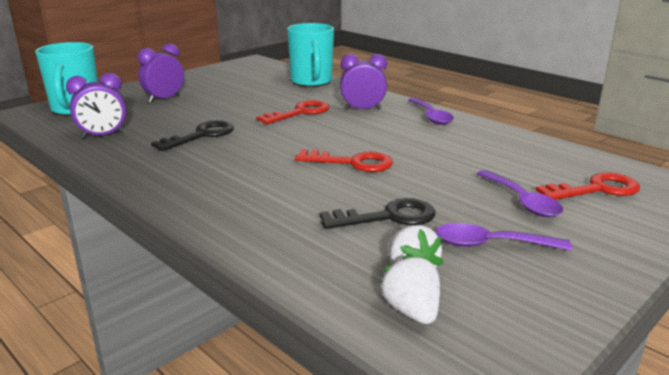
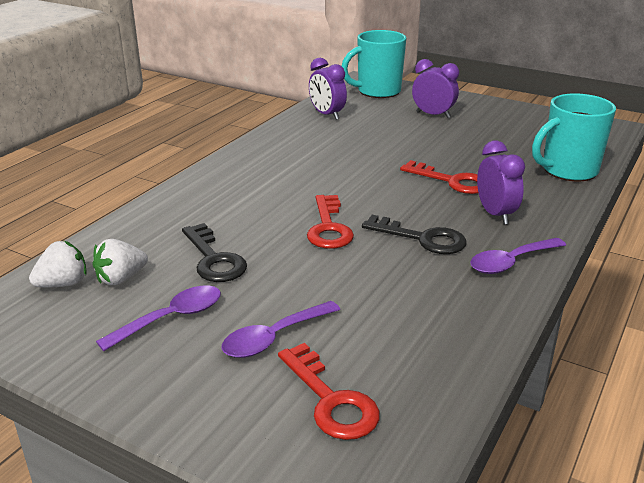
camera: 75 degrees right, 5 degrees up
black key [151,120,234,151] -> black key moved to [362,215,467,254]
purple spoon [435,223,572,251] -> purple spoon turned 60 degrees clockwise [96,285,221,351]

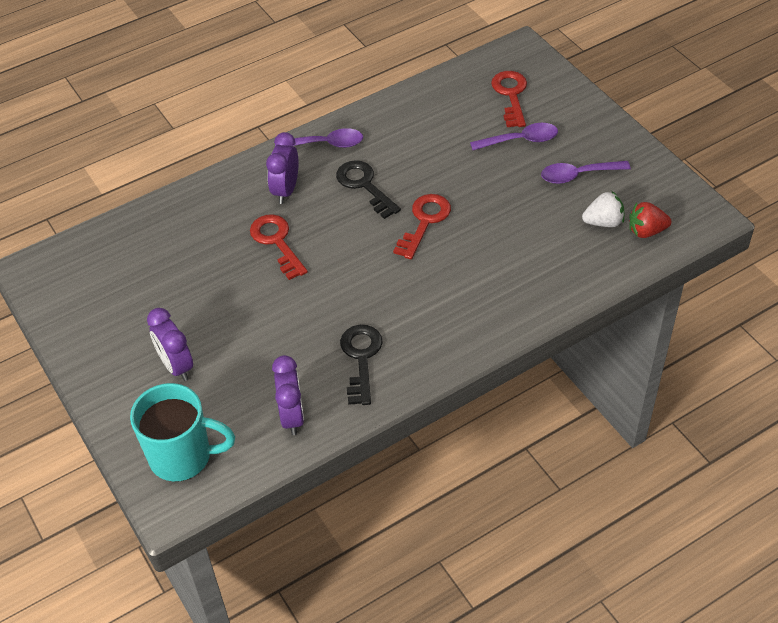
camera: 150 degrees left, 20 degrees up
white strawberry [29,241,87,287] -> red strawberry [629,202,671,238]
black key [182,223,247,282] -> black key moved to [340,325,383,405]
turquoise mug [532,93,616,182] -> none

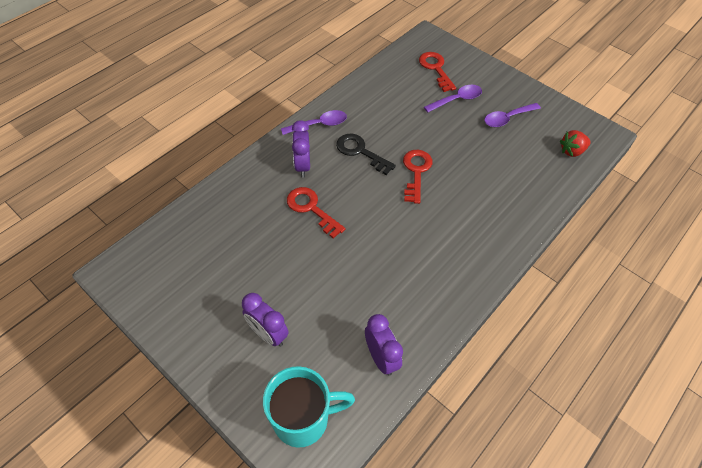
camera: 20 degrees left, 5 degrees up
black key [340,325,383,405] -> none
white strawberry [582,191,624,227] -> none

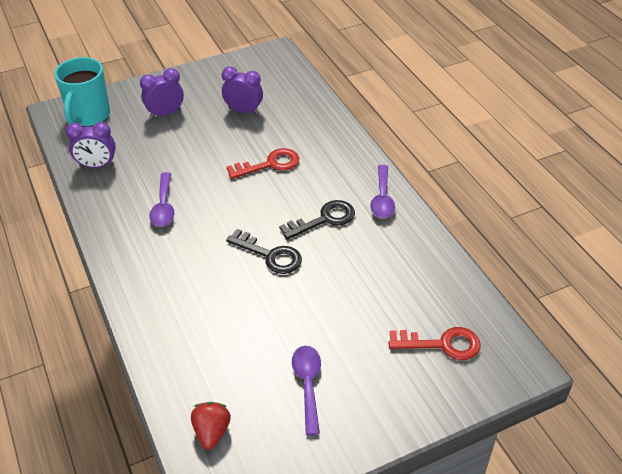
camera: 115 degrees right, 10 degrees down
purple clock [292,120,310,178] -> purple clock moved to [222,67,263,114]
red key [403,150,432,204] -> black key [226,229,302,274]
purple spoon [424,85,482,113] -> purple spoon moved to [149,172,174,227]

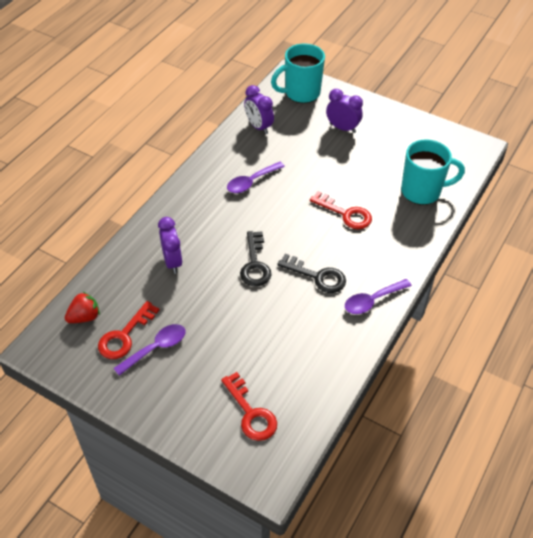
camera: 55 degrees right, 5 degrees up
purple clock [222,67,263,114] -> purple clock moved to [158,217,183,274]
none -> red key [98,301,159,359]
none -> turquoise mug [401,139,465,205]

